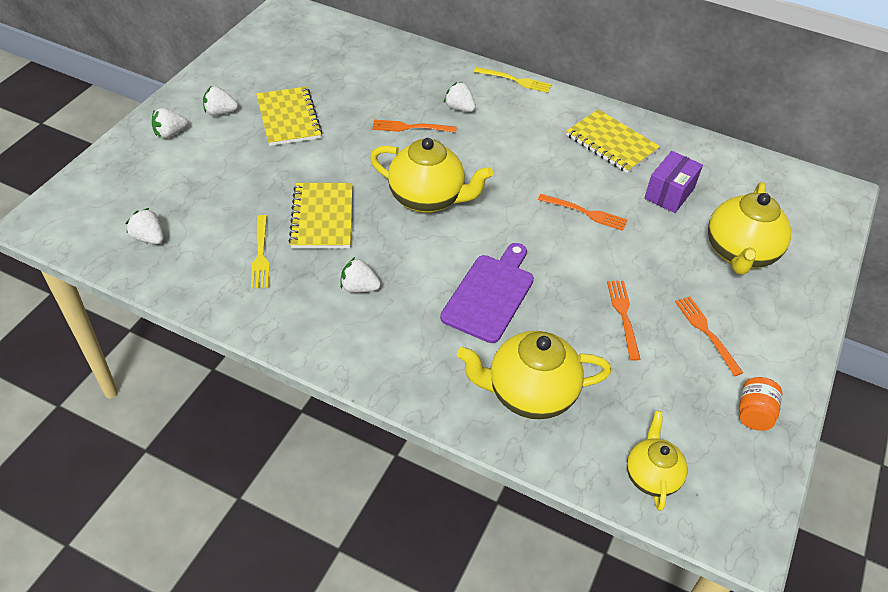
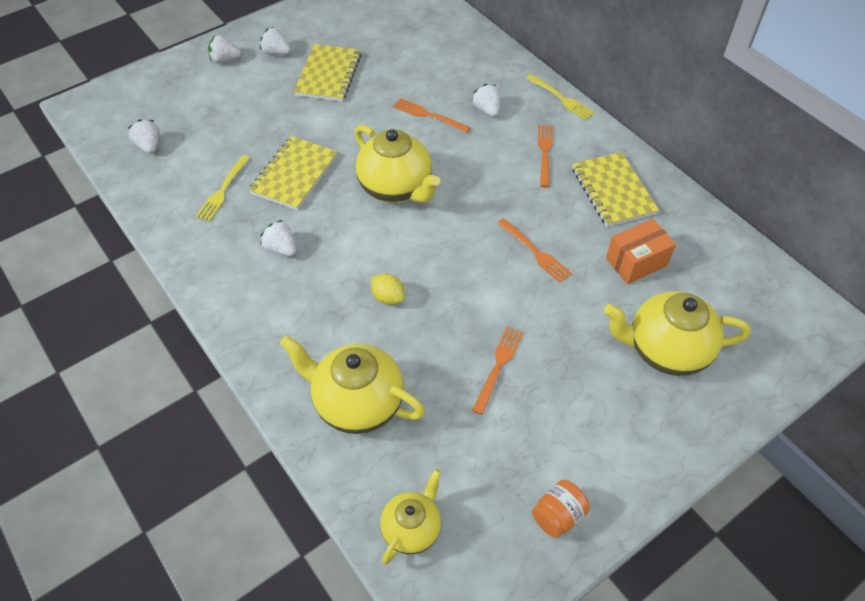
camera: 30 degrees right, 5 degrees up
purple cutting board [440,243,534,343] -> yellow lemon [371,274,405,305]
purple box [644,151,703,213] -> orange box [606,219,676,284]
orange fork [675,296,743,376] -> orange fork moved to [538,125,553,187]
yellow teapot [708,182,791,275] -> yellow teapot turned 45 degrees clockwise [604,291,751,376]

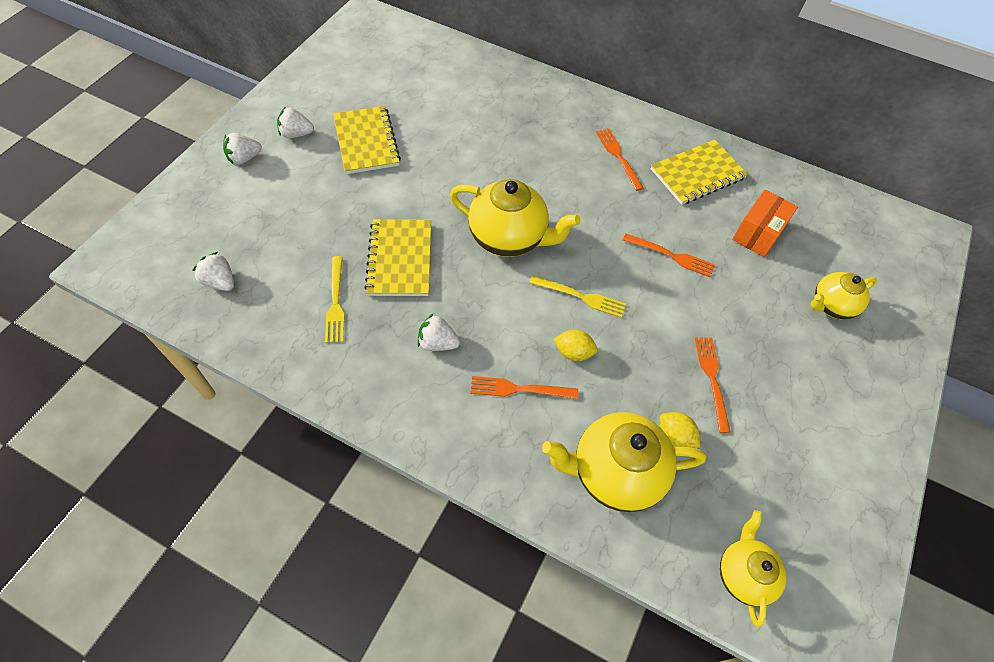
camera: 30 degrees left, 5 degrees up
orange fork [393,98,471,133] -> orange fork moved to [470,376,578,399]
white strawberry [471,84,500,117] -> none
yellow fork [526,74,595,120] -> yellow fork moved to [529,275,626,318]
orange jar [532,480,590,538] -> none
yellow notebook [572,152,659,227] -> yellow notebook turned 75 degrees counterclockwise [651,140,748,205]
yellow teapot [604,291,751,376] -> yellow teapot [811,272,877,320], size x0.60
none -> yellow lemon [659,412,700,448]

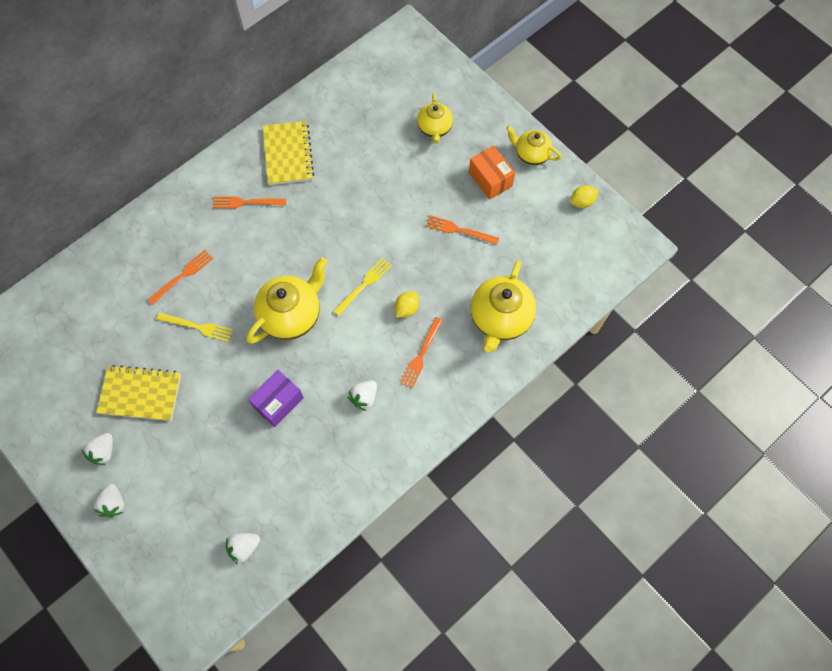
camera: 65 degrees left, 10 degrees up
yellow fork [325,256,344,343] -> yellow fork moved to [157,312,233,342]
yellow notebook [364,219,431,296] -> purple box [248,370,304,427]
orange fork [623,233,715,278] -> orange fork moved to [148,250,213,305]
yellow lemon [659,412,700,448] -> yellow lemon moved to [570,185,599,208]
yellow teapot [720,510,786,627] -> yellow teapot moved to [506,126,562,165]
orange box [732,190,798,257] -> orange box moved to [469,145,515,200]

